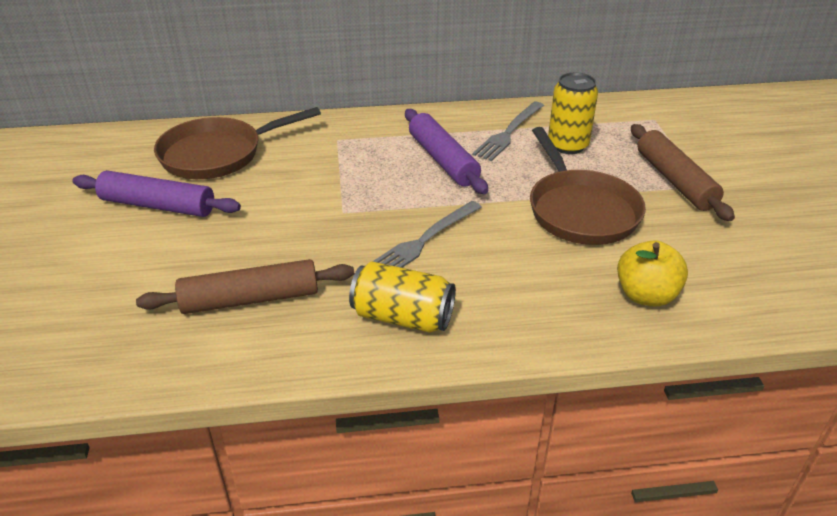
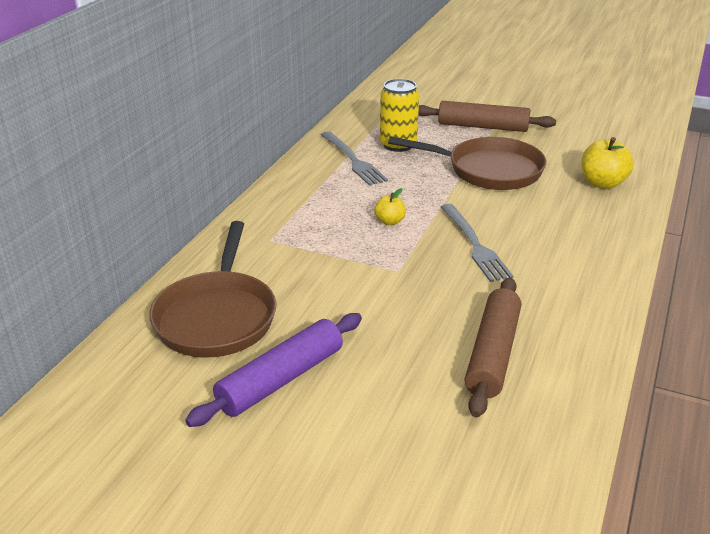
camera: 60 degrees left, 5 degrees down
yellow can [349,262,456,332] -> none
purple rolling pin [405,109,488,194] -> none
none -> yellow apple [374,188,406,225]

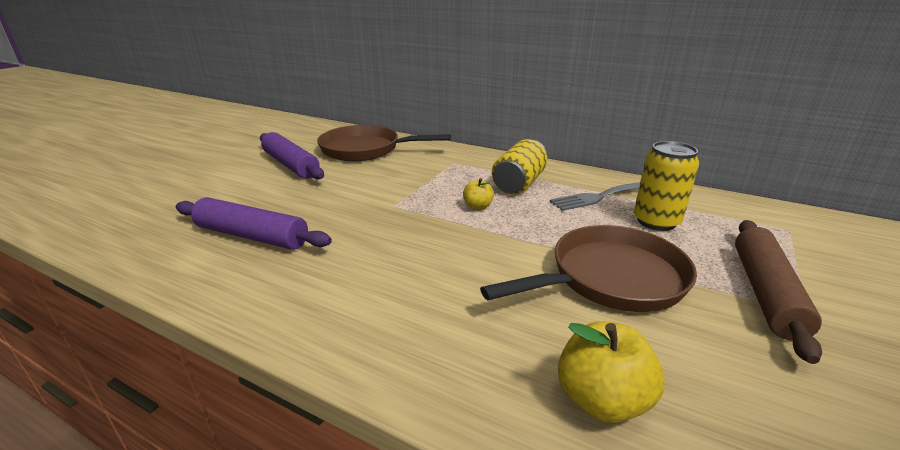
camera: 95 degrees right, 5 degrees down
brown pan [388,137,547,190] -> brown pan turned 135 degrees counterclockwise [480,225,697,312]
grey fork [441,204,514,282] -> none
brown rolling pin [465,277,521,418] -> purple rolling pin [176,197,332,250]
none -> yellow can [492,139,547,195]

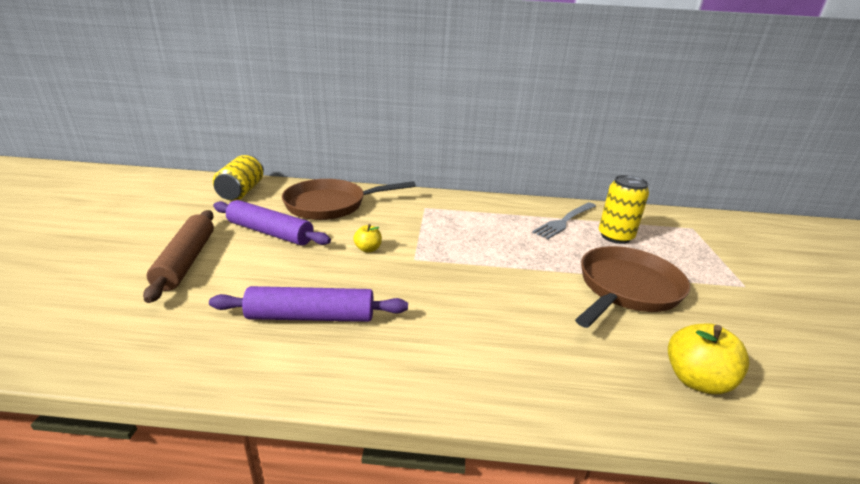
camera: 25 degrees left, 0 degrees up
yellow apple [463,178,494,210] -> yellow apple moved to [353,224,382,253]
yellow can [492,139,547,195] -> yellow can moved to [213,155,264,201]
brown rolling pin [735,220,822,364] -> brown rolling pin moved to [143,210,214,303]

